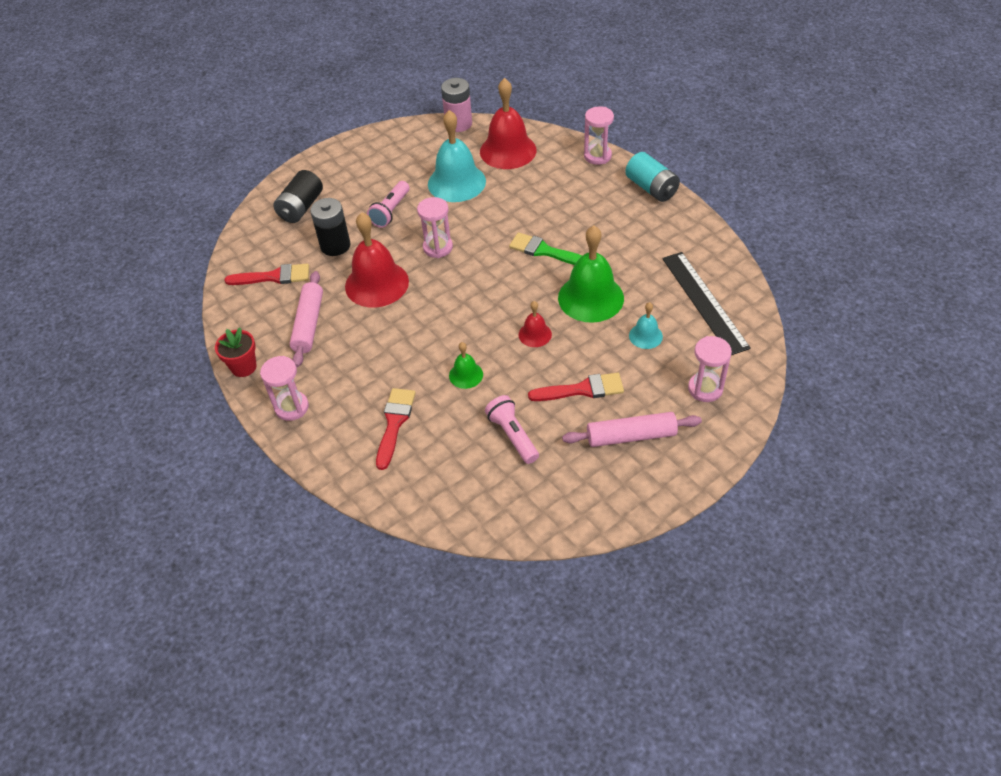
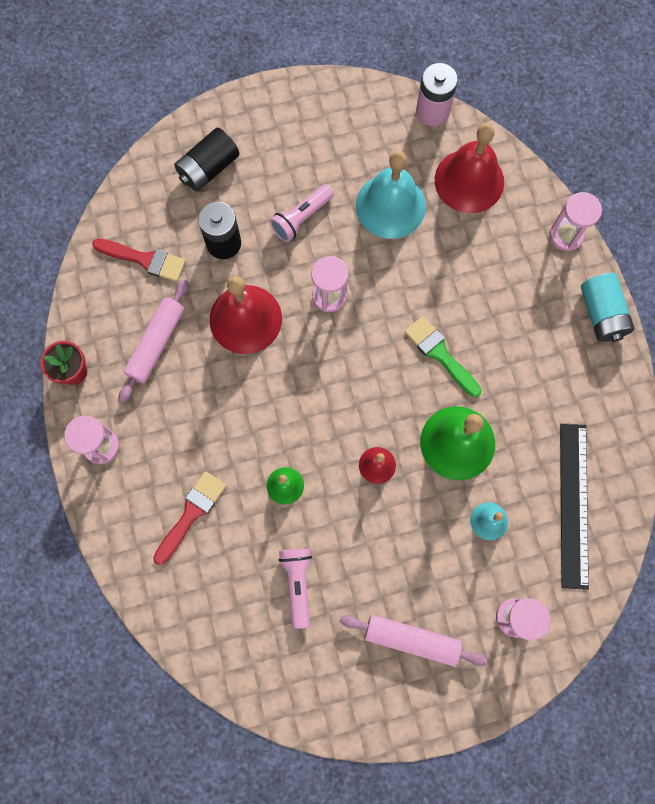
camera: 20 degrees right, 25 degrees up
red brush [528,373,624,401] -> none

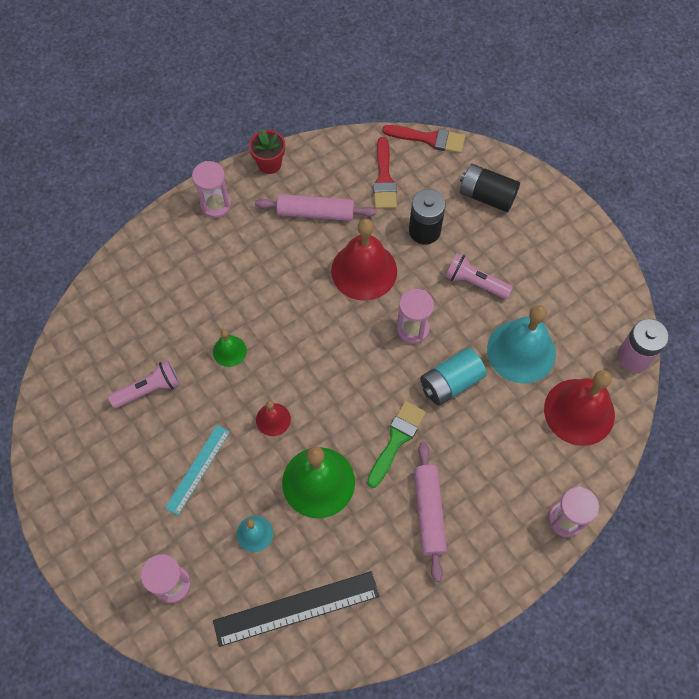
camera: 70 degrees right, 10 degrees down
red brush [153,471,226,565] -> red brush moved to [383,125,465,153]
pink rolling pin [340,615,487,666] -> pink rolling pin moved to [414,442,447,582]
turquoise battery [581,273,635,342] -> turquoise battery moved to [420,348,487,406]
none -> turquoise ruler [165,425,230,515]

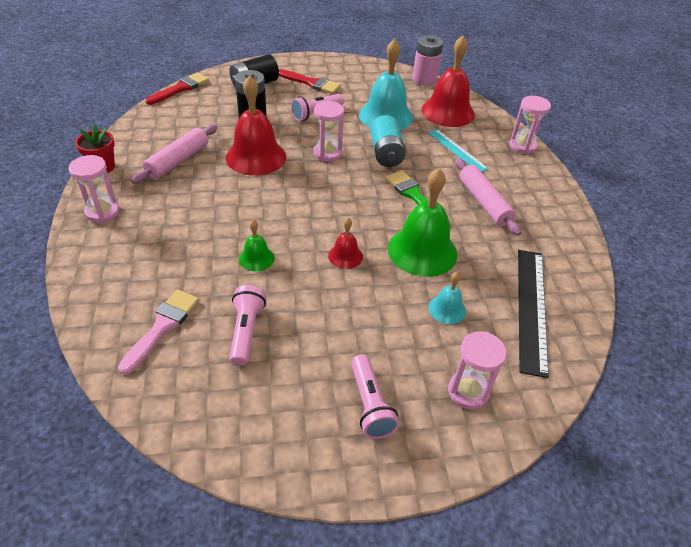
camera: 65 degrees left, 20 degrees down
turquoise ruler [165,425,230,515] -> turquoise ruler moved to [428,129,489,172]
red brush [373,137,397,209] -> red brush moved to [279,69,341,94]
pink rolling pin [414,442,447,582] -> pink rolling pin turned 45 degrees clockwise [455,158,522,236]
none -> pink brush [118,290,199,375]
none -> pink flashlight [351,354,399,439]

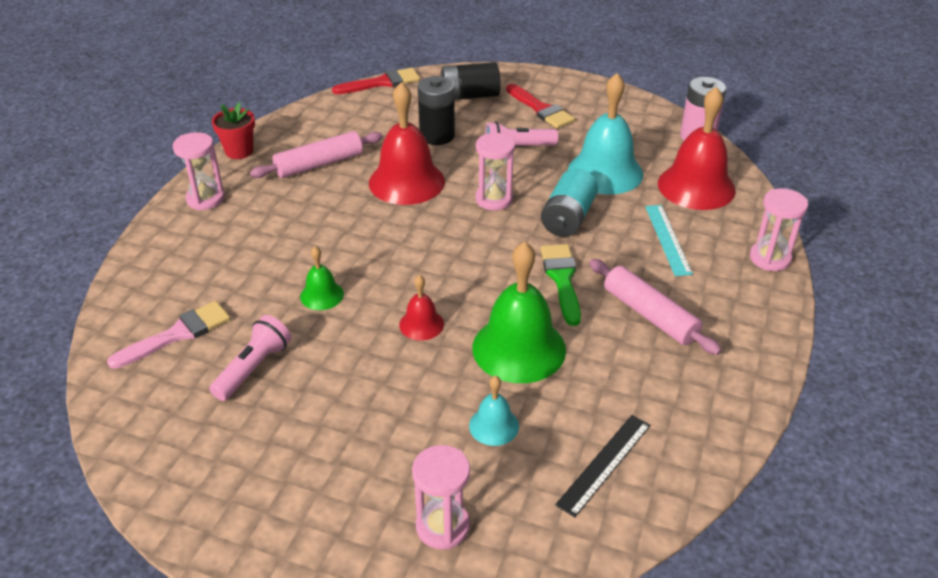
camera: 30 degrees right, 5 degrees down
pink flashlight [351,354,399,439] -> none
pink rolling pin [455,158,522,236] -> pink rolling pin turned 45 degrees counterclockwise [589,259,721,355]
black ruler [518,250,549,378] -> black ruler [555,415,651,517], size x0.63

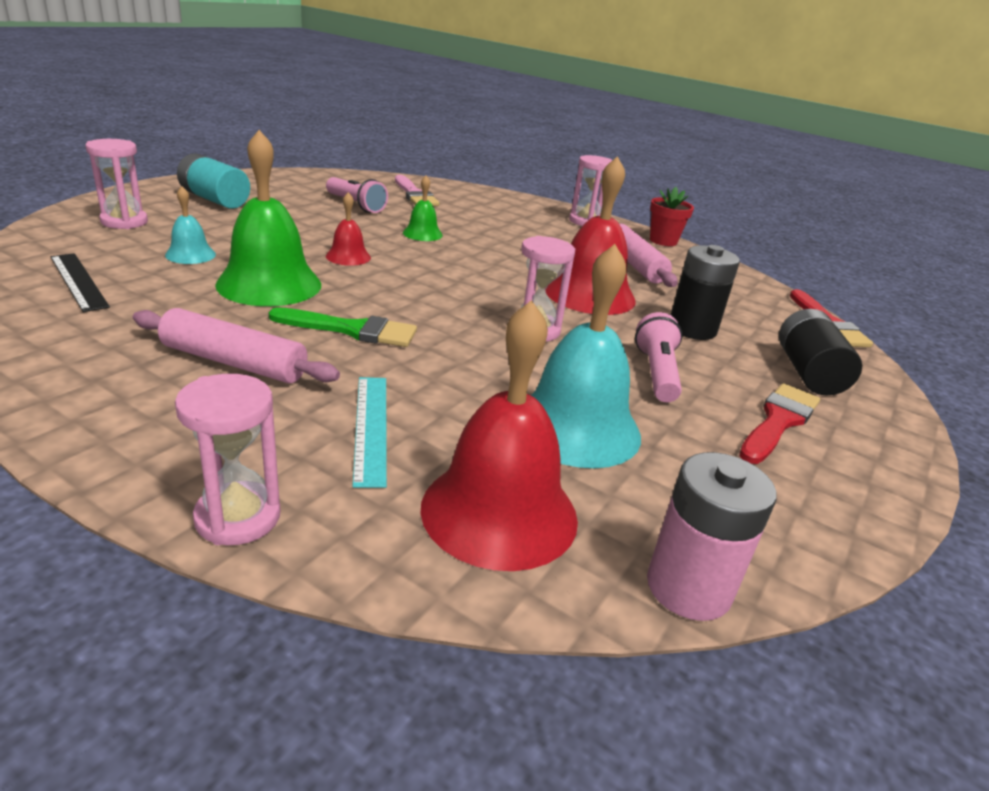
camera: 100 degrees right, 10 degrees down
red brush [506,84,575,129] -> red brush turned 150 degrees clockwise [739,383,820,464]
turquoise battery [541,168,598,237] -> turquoise battery moved to [177,153,250,209]
pink rolling pin [589,259,721,355] -> pink rolling pin turned 45 degrees clockwise [133,308,340,384]
turquoise ruler [645,205,693,276] -> turquoise ruler turned 75 degrees clockwise [352,377,387,488]

